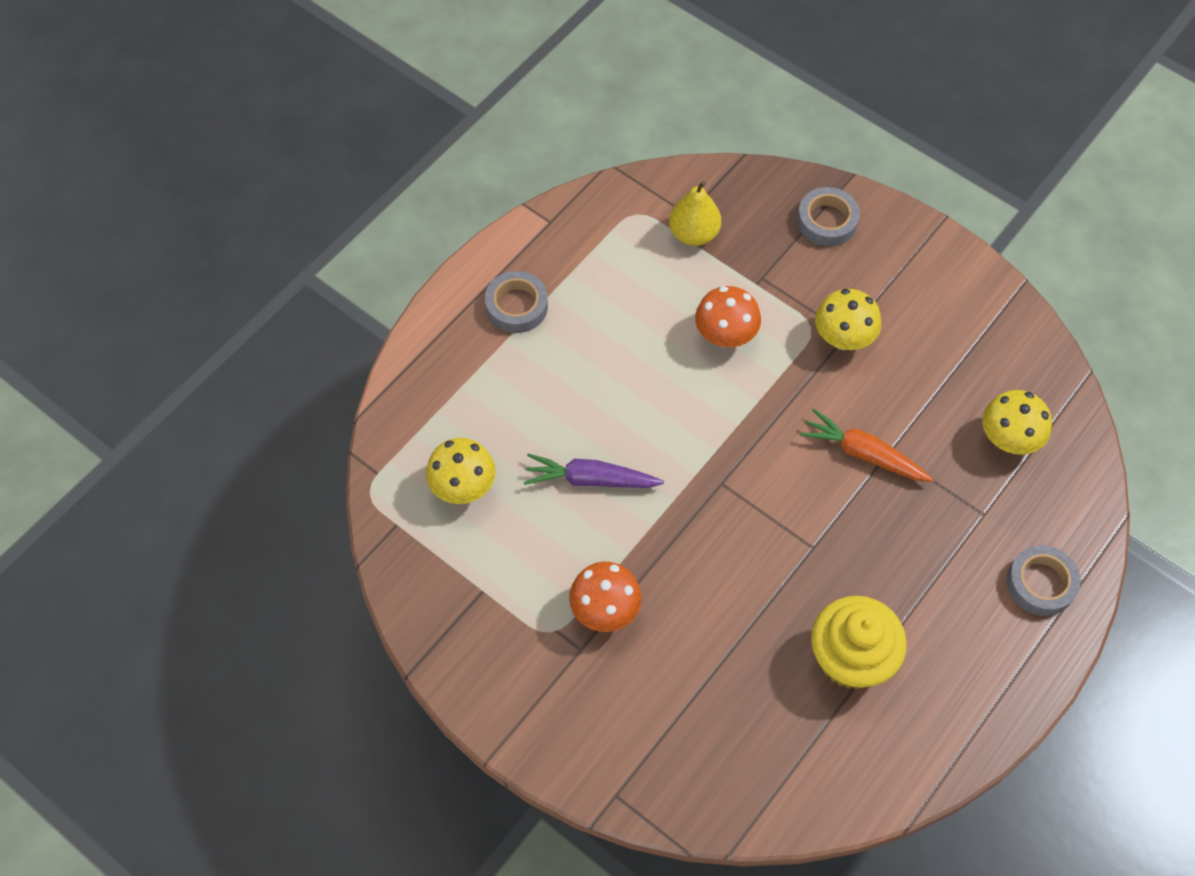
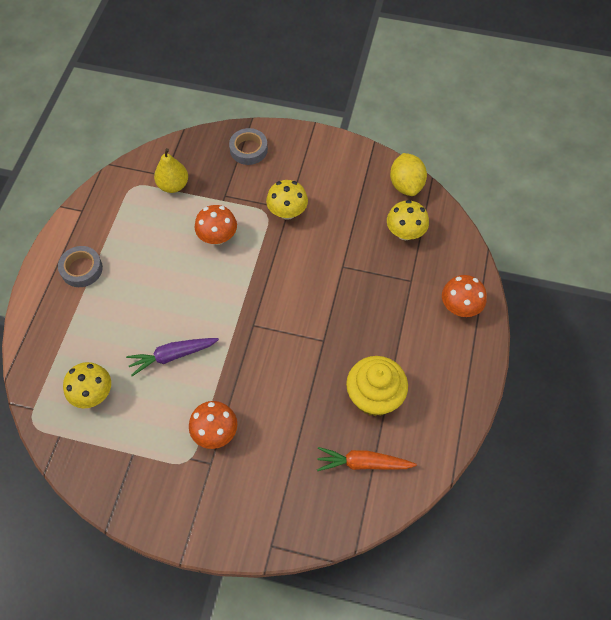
camera: 25 degrees left, 0 degrees up
orange carrot [800,408,933,482] -> orange carrot moved to [317,447,417,471]
grey tape [1007,545,1081,616] -> orange mushroom [442,275,487,317]
none -> yellow lemon [390,153,427,196]

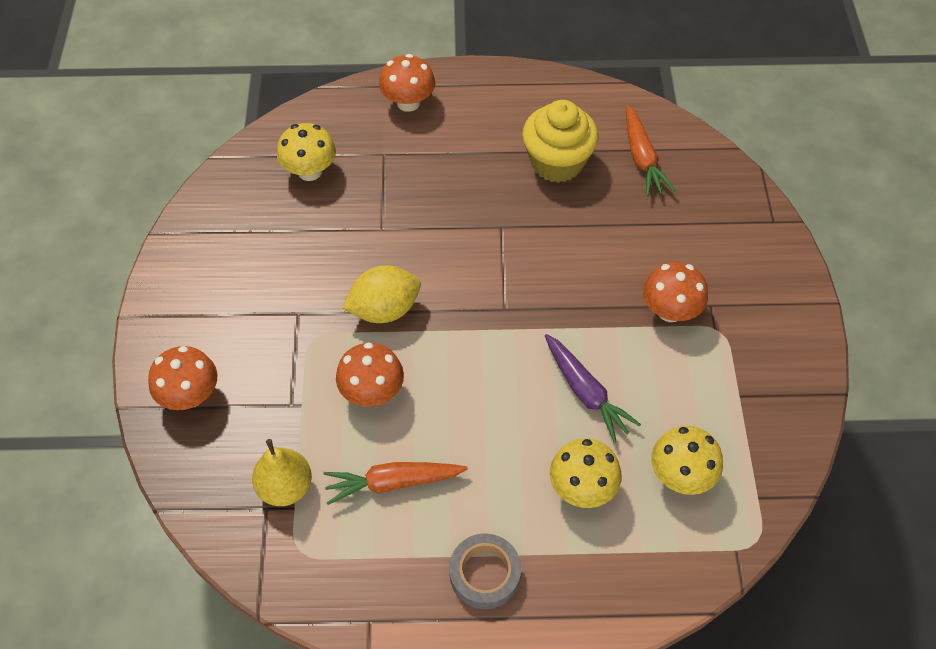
camera: 105 degrees left, 5 degrees down
grey tape [229,128,268,165] -> orange mushroom [148,346,217,410]
yellow mushroom [266,180,308,220] -> yellow mushroom moved to [550,438,622,508]
yellow lemon [390,153,427,196] -> yellow lemon moved to [342,265,421,323]
none -> orange carrot [323,462,468,505]

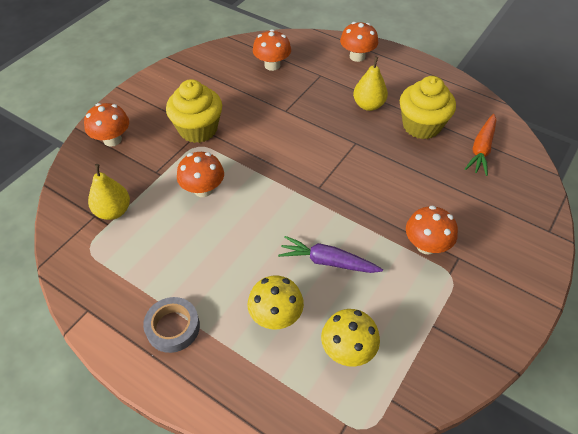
camera: 35 degrees right, 5 degrees down
yellow mushroom [277,123,336,181] -> orange mushroom [253,29,291,71]
orange carrot [323,462,468,505] -> none
yellow lemon [342,265,421,323] -> none
purple carrot [545,334,641,443] -> purple carrot turned 105 degrees clockwise [278,236,383,273]
none -> yellow cupcake [166,79,222,143]
none -> yellow pear [353,57,388,111]

